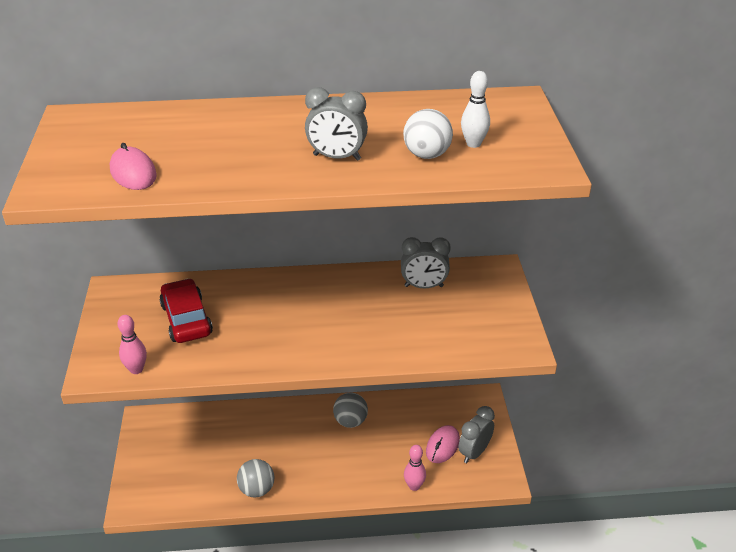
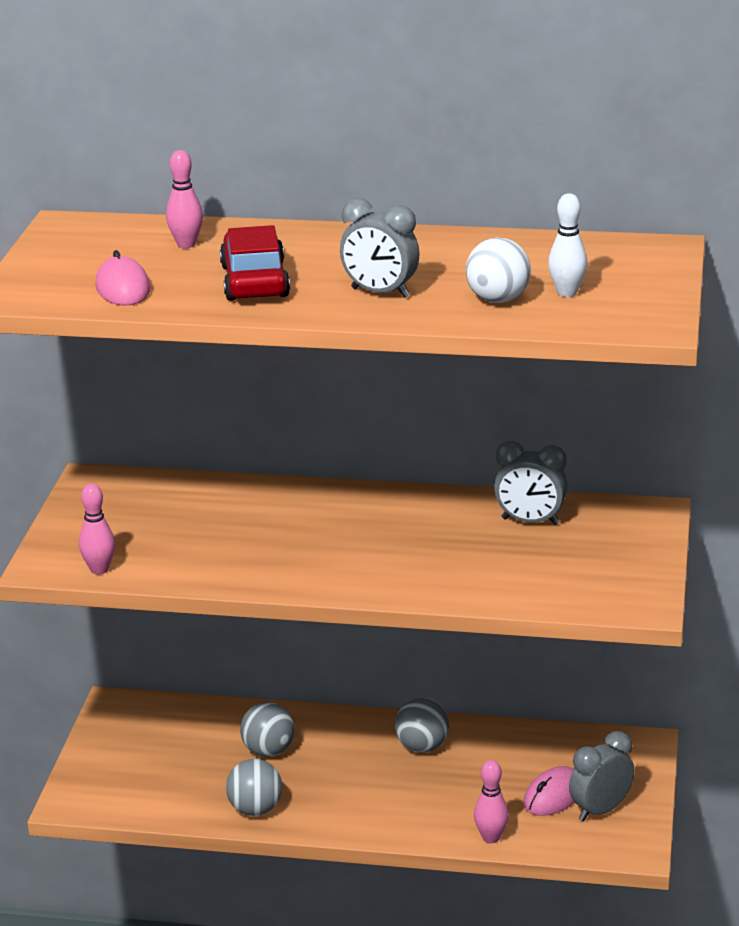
camera: 15 degrees right, 10 degrees down
red car [159,278,213,343] -> red car moved to [220,225,290,301]
none -> pink bowling pin [166,150,203,248]
none -> grey ball [240,702,294,757]

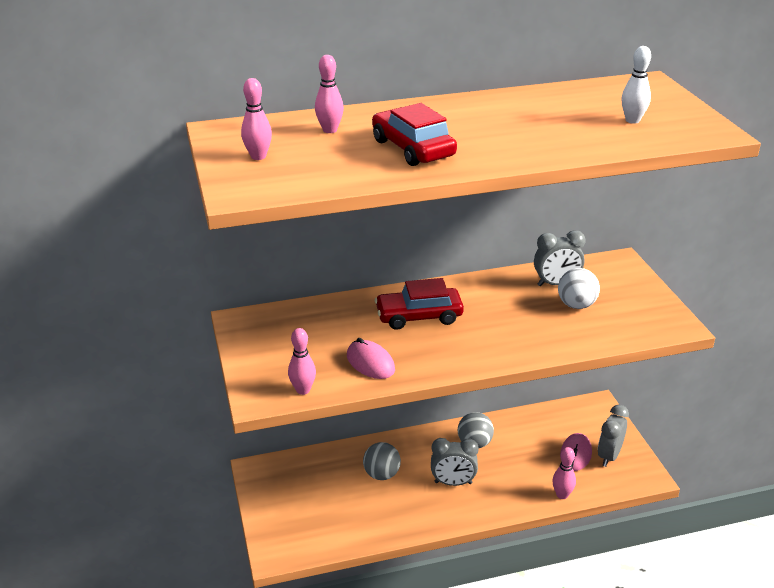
camera: 25 degrees left, 5 degrees up
pink mouse [95,250,150,306] -> pink mouse moved to [347,338,395,379]
grey ball [226,759,282,816] -> none
grey clock [340,198,420,298] -> grey clock moved to [431,438,479,486]
white ball [466,238,531,303] -> white ball moved to [558,268,600,309]
none -> pink bowling pin [241,78,272,160]
none -> red car [375,278,464,330]

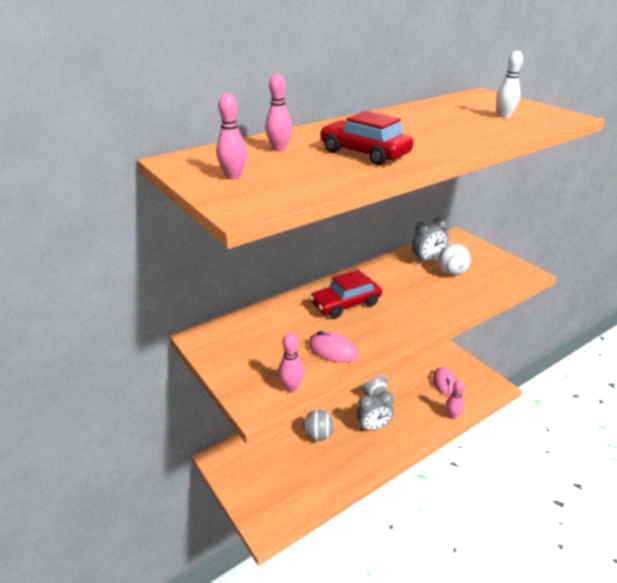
camera: 20 degrees left, 0 degrees up
grey clock [598,405,629,467] -> none

